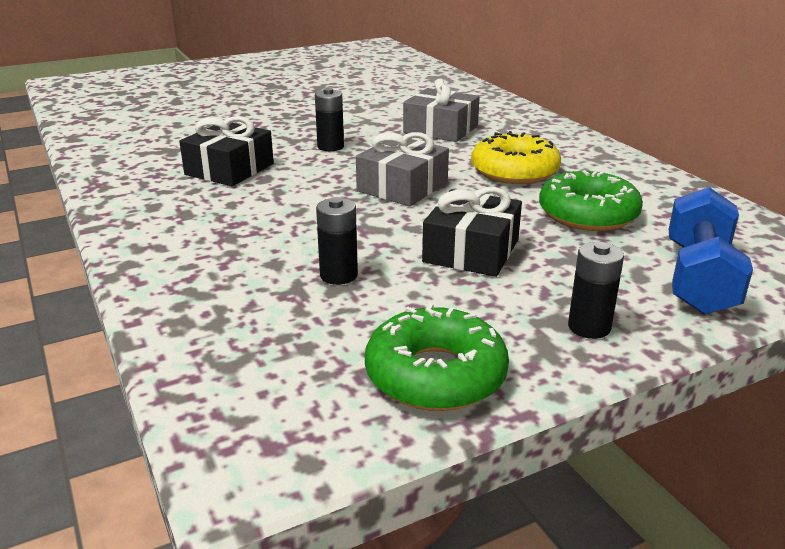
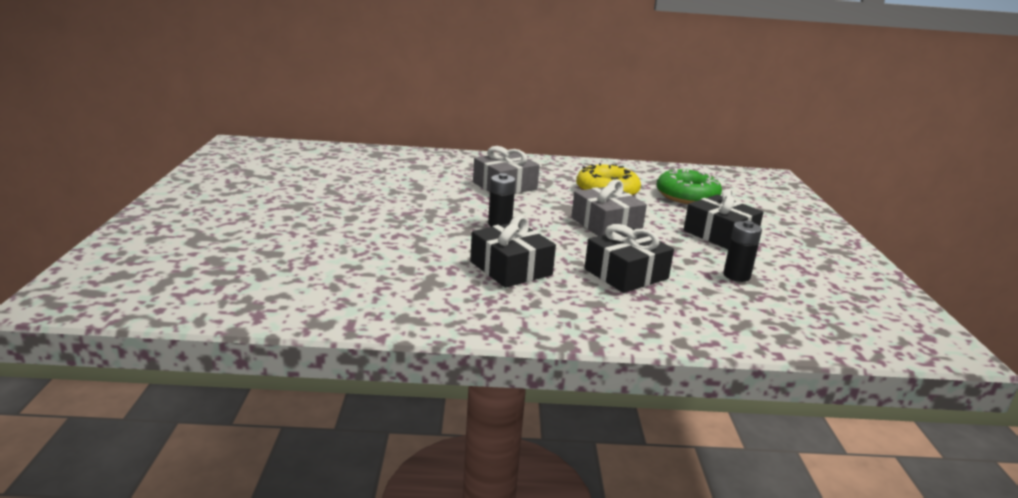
camera: 65 degrees left, 5 degrees down
green donut [365,303,509,411] -> none
black battery [568,242,624,339] -> none
blue dumbbell [669,187,753,315] -> none
none -> black gift [584,224,674,293]

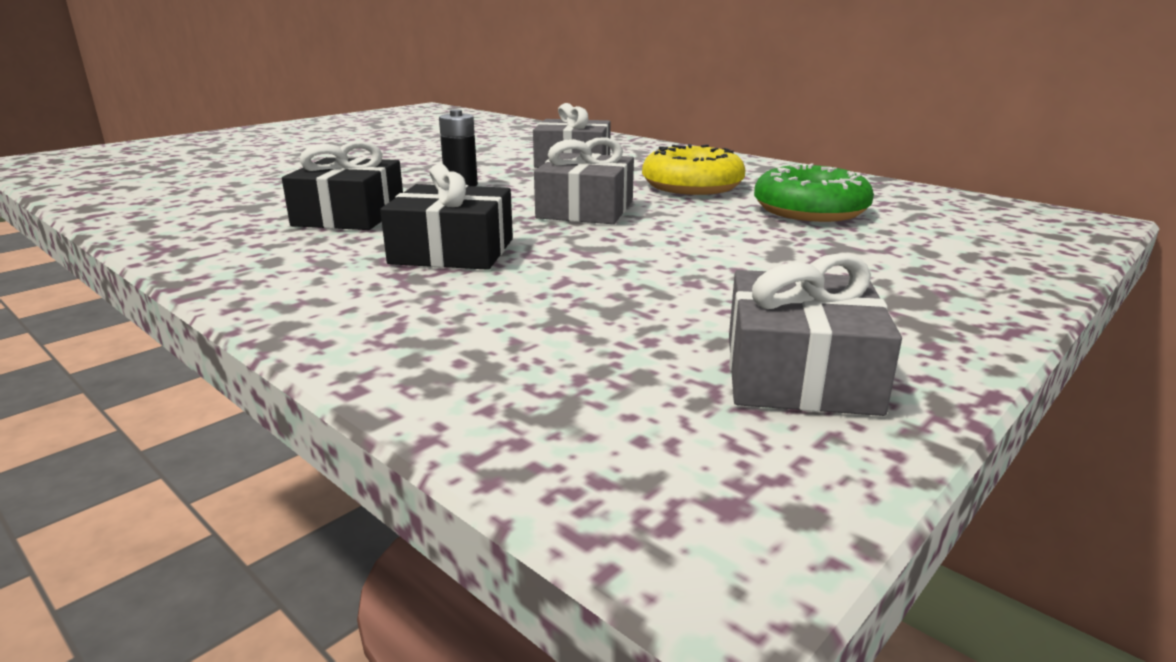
camera: 45 degrees right, 0 degrees up
black gift [684,189,764,249] -> none
black battery [723,221,762,282] -> none
none -> grey gift [729,253,902,416]

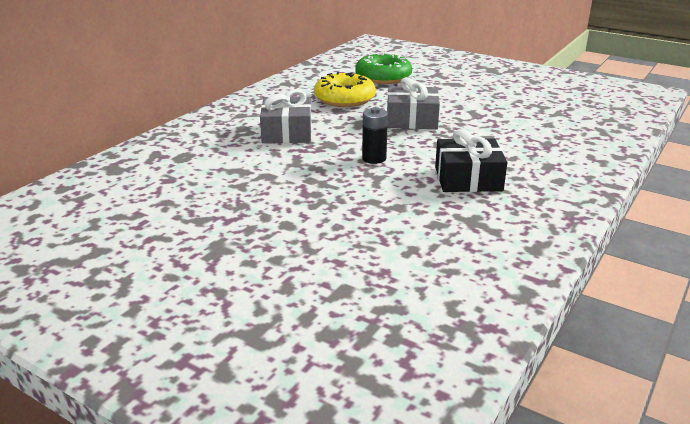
camera: 100 degrees left, 5 degrees up
black gift [380,163,513,270] -> none
grey gift [729,253,902,416] -> none

